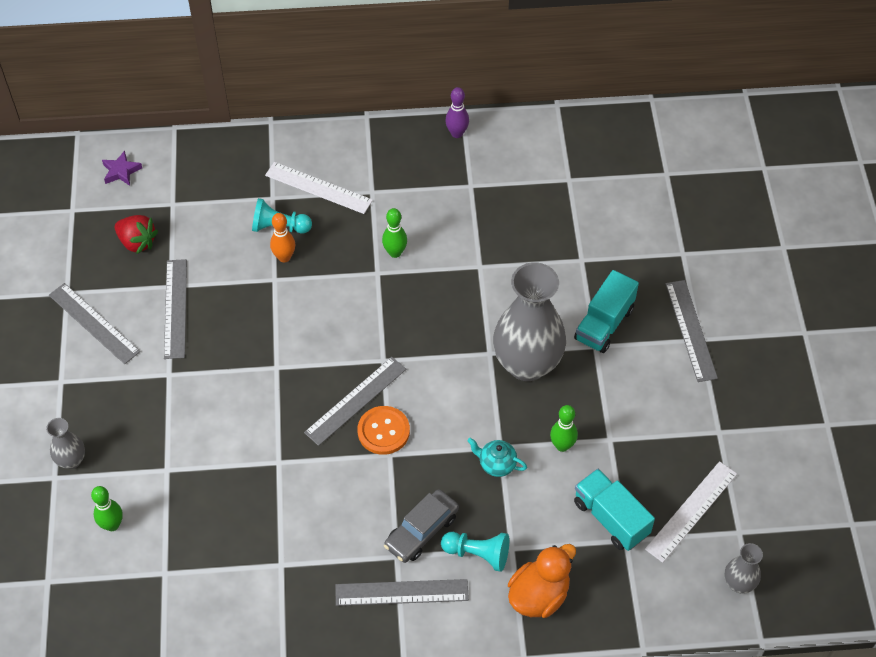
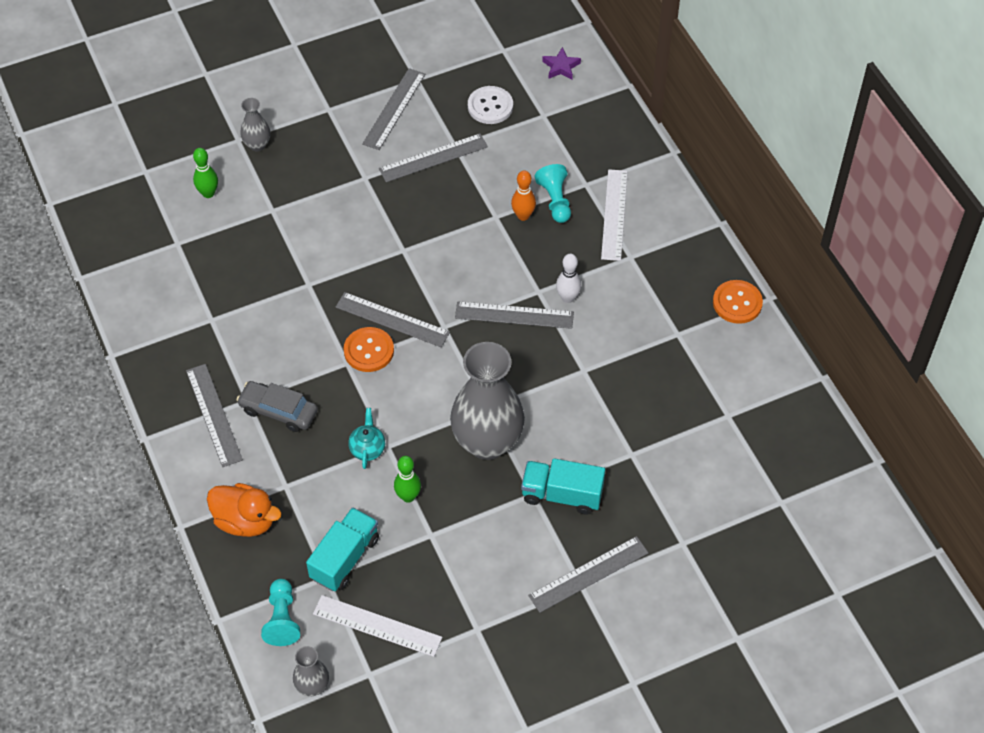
camera: 70 degrees right, 0 degrees up
red strawberry [115,215,158,254] -> white button [468,86,513,124]
green bowling pin [382,208,407,258] -> white bowling pin [556,254,581,303]
turquoise pawn [441,532,509,572] -> turquoise pawn moved to [261,579,300,646]
purple bowling pin [445,87,469,138] -> orange button [713,280,763,324]
none -> grey ruler [455,301,574,329]

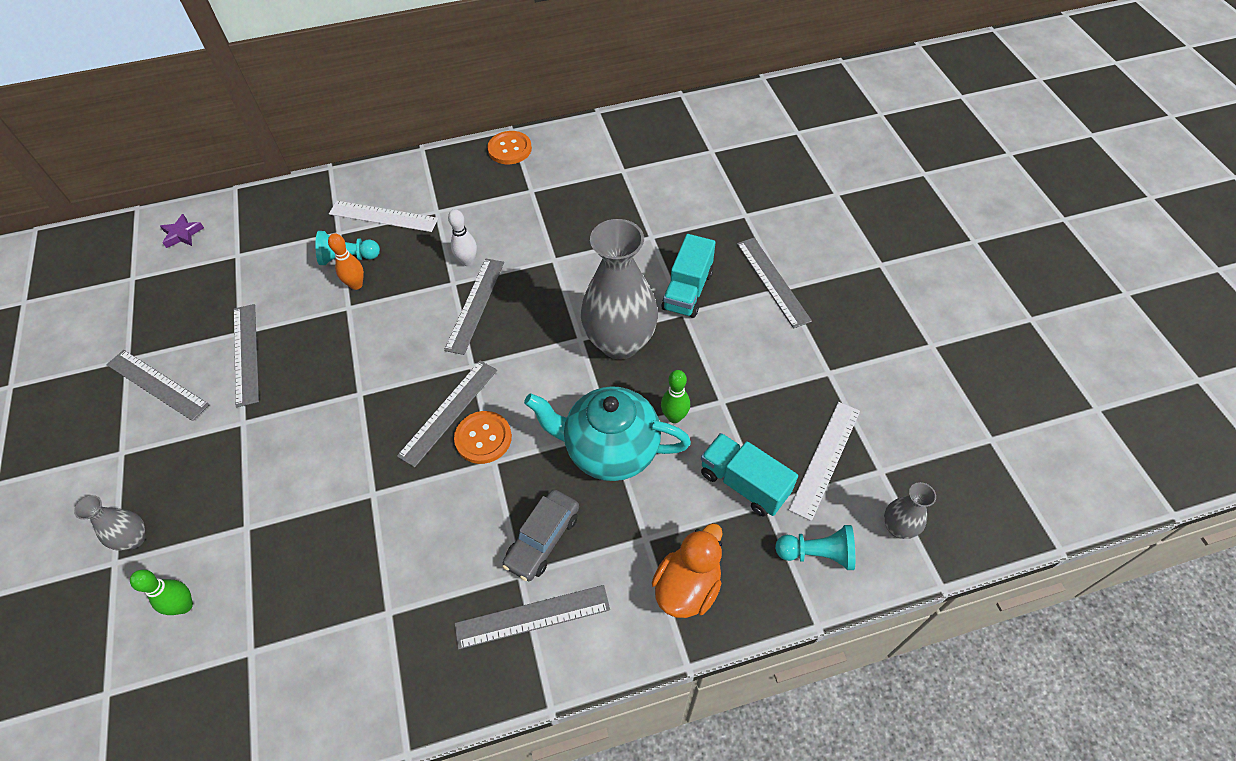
camera: 80 degrees left, 0 degrees up
turquoise teapot [348,408,385,469] -> turquoise teapot [524,386,691,481], size x2.30
white button [468,86,513,124] -> none

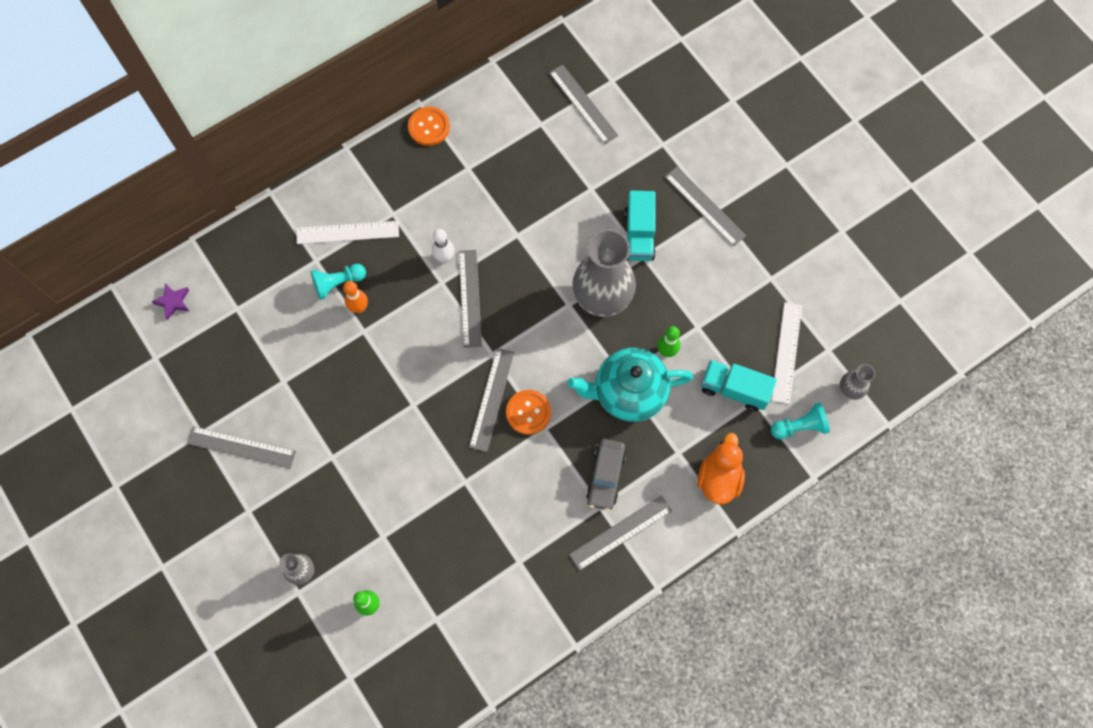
camera: 20 degrees left, 15 degrees up
grey ruler [234,304,259,408] -> grey ruler moved to [549,64,619,144]

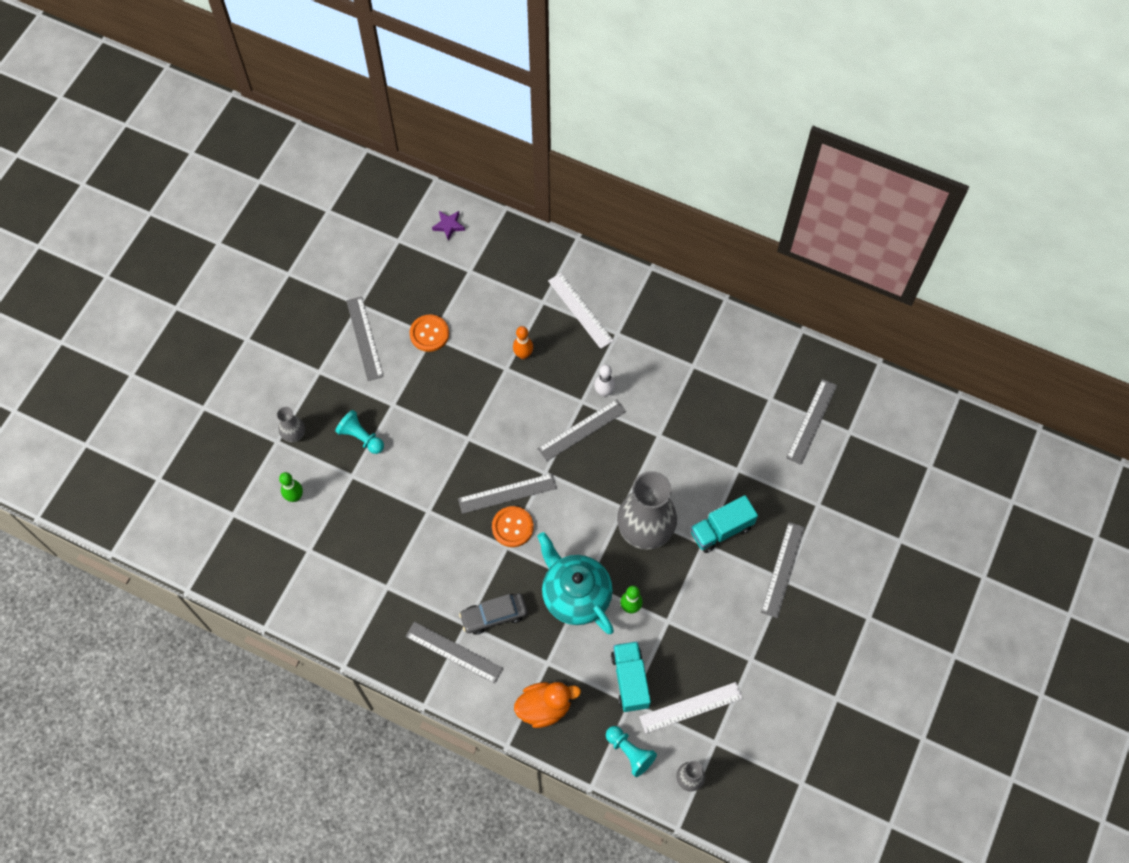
camera: 60 degrees right, 5 degrees down
turquoise pawn [311,264,366,300] -> turquoise pawn moved to [335,410,384,454]
orange button [408,107,450,146] -> orange button moved to [410,314,449,352]

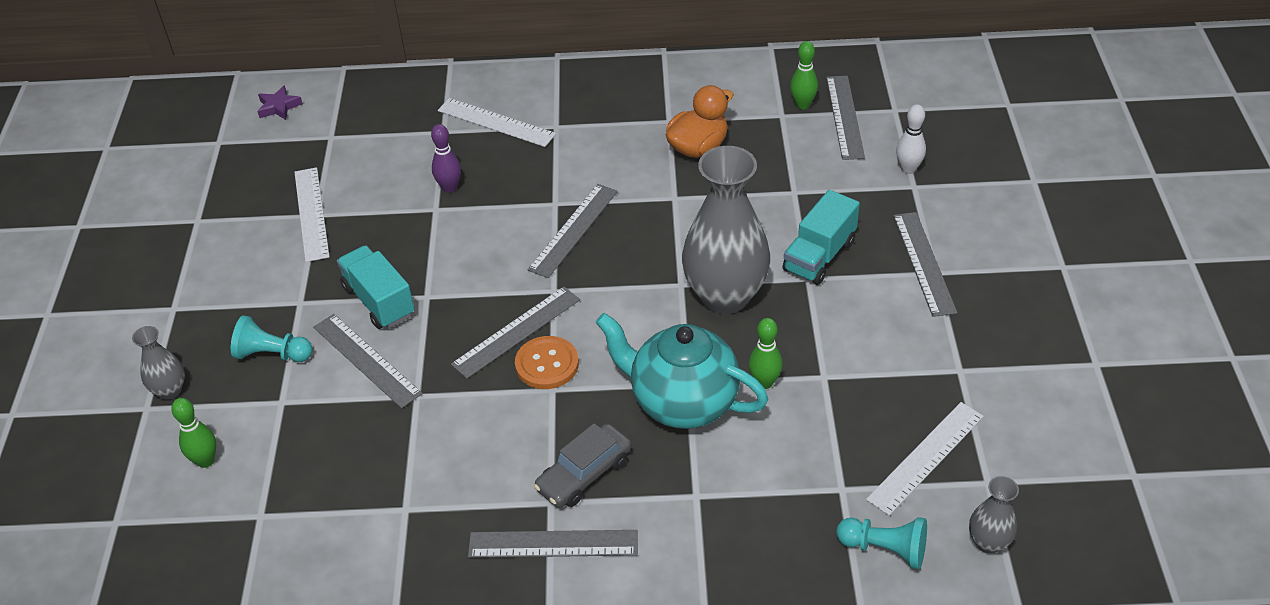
camera: 25 degrees left, 20 degrees down
grey ruler [346,296,384,381] -> grey ruler moved to [313,314,422,408]
orange button [410,314,449,352] -> white ruler [294,167,330,262]
orange bowling pin [513,326,533,359] -> purple bowling pin [431,124,461,193]
orange duck [514,682,581,728] -> orange duck moved to [666,85,734,158]
white bowling pin [594,365,615,397] -> white bowling pin moved to [896,104,926,174]
turquoise truck [611,641,651,712] -> turquoise truck moved to [337,245,415,329]
none -> green bowling pin [790,41,818,109]

